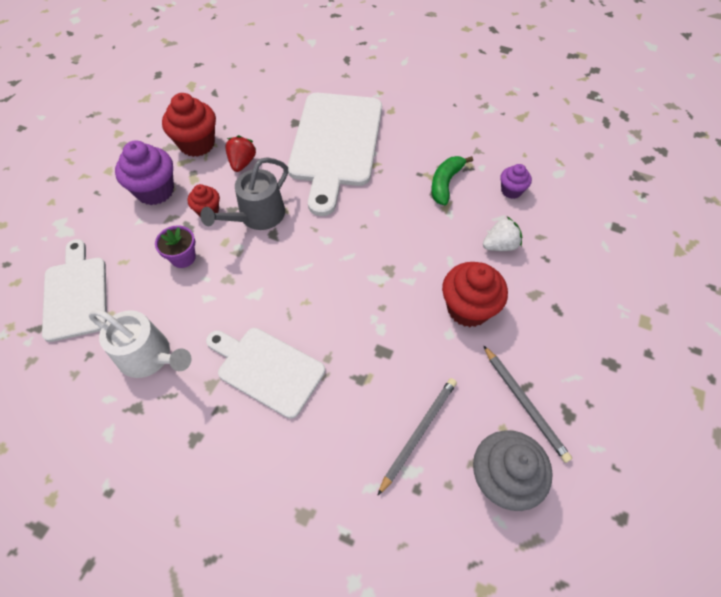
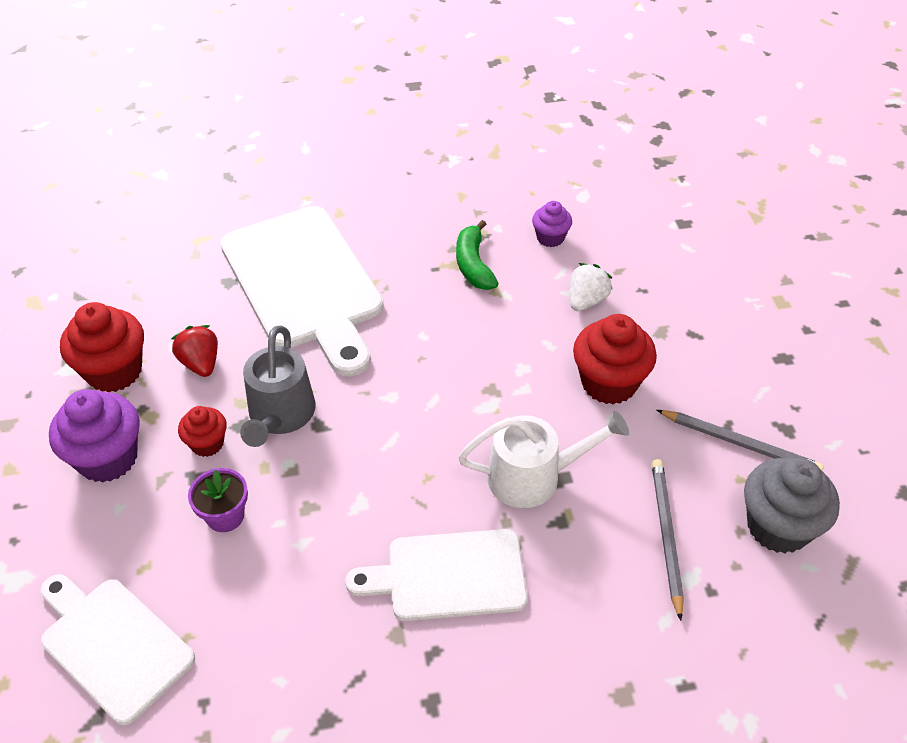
camera: 35 degrees left, 10 degrees down
white watering can [89,309,191,378] -> white watering can moved to [458,411,629,508]

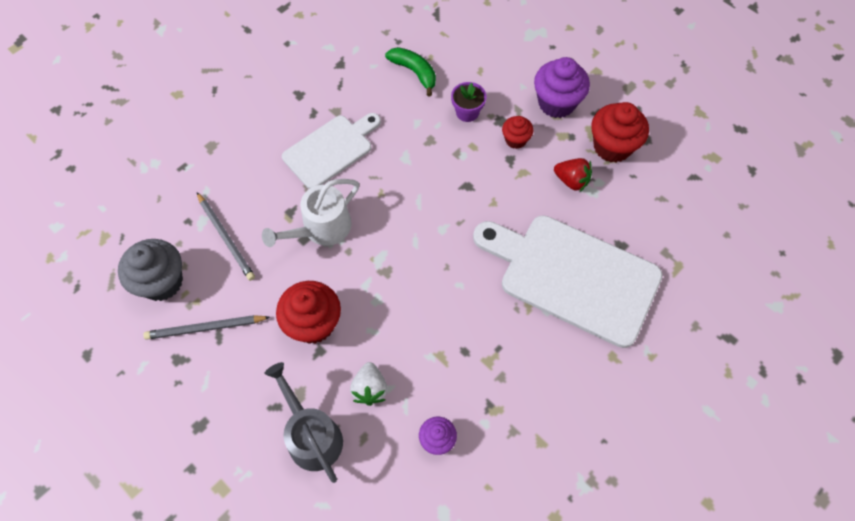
camera: 145 degrees right, 15 degrees up
white cutting board [40,574,195,725] -> none
grey watering can [240,326,316,447] -> grey watering can moved to [265,362,343,483]
green banana [456,220,498,290] -> green banana moved to [385,47,436,96]

